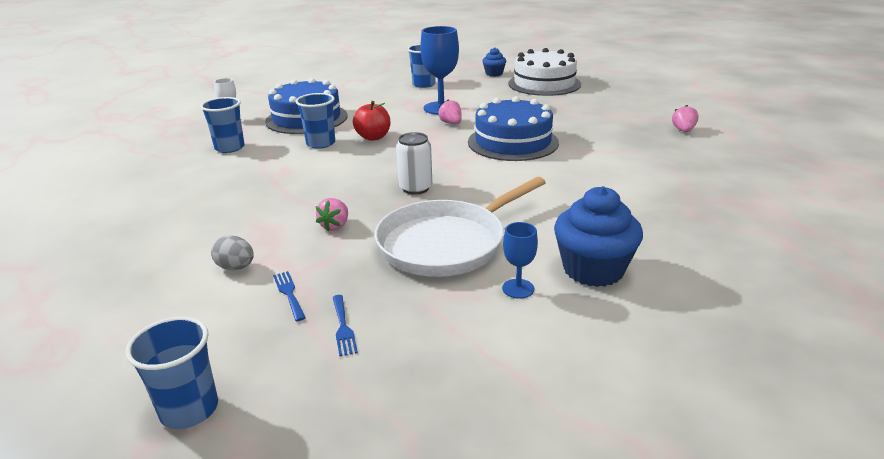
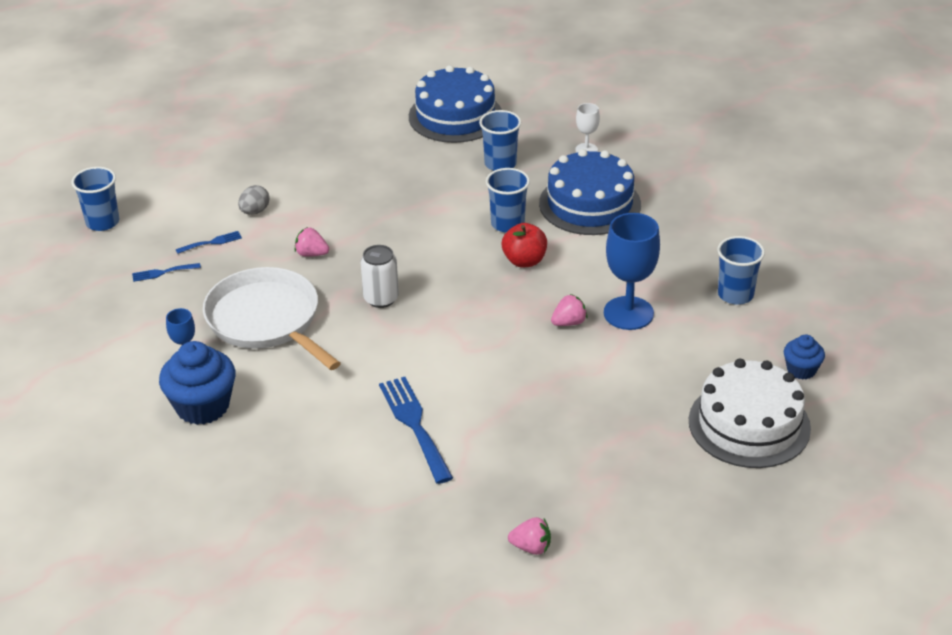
camera: 90 degrees right, 10 degrees up
blue cake [468,96,559,161] -> blue cake moved to [409,65,502,143]
none -> blue fork [379,377,453,484]

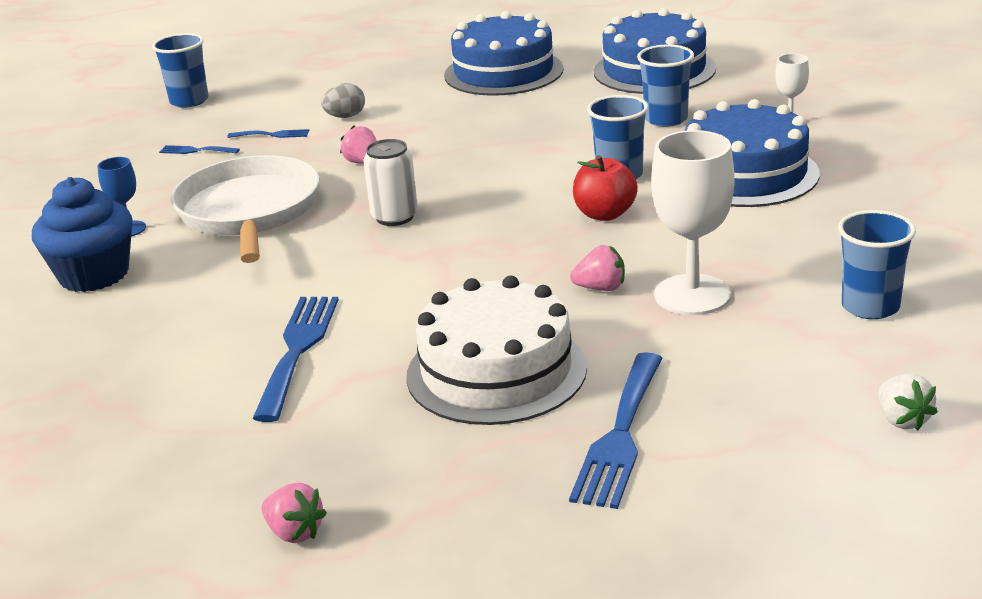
camera: 30 degrees right, 10 degrees down
blue goblet [604,213,660,330] -> white goblet [651,130,735,315]
white cake [689,359,811,468] -> white cake moved to [406,276,587,425]
blue cupcake [784,335,825,380] -> white strawberry [879,374,938,431]
none -> blue cake [444,11,564,96]
none -> blue fork [569,352,663,509]

